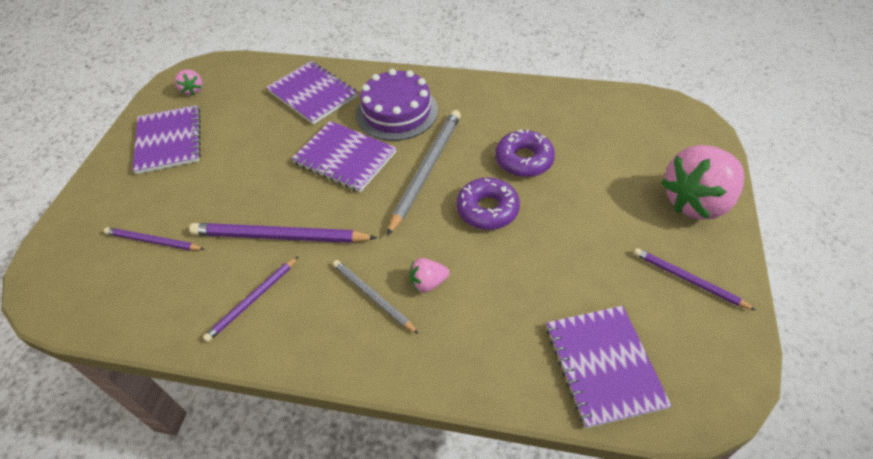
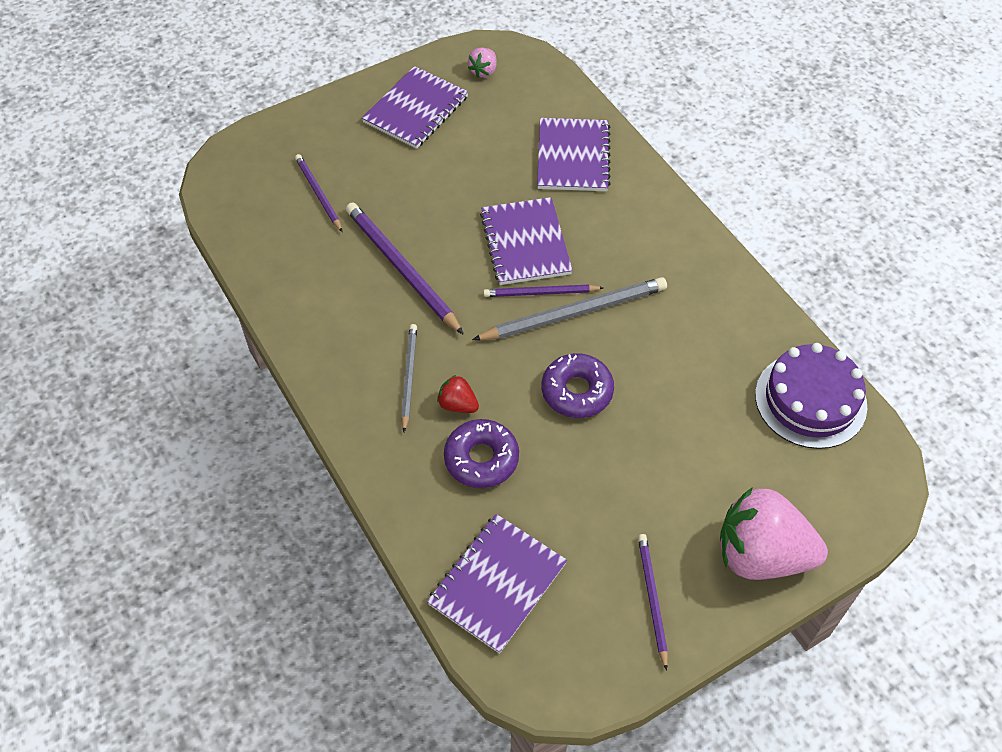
camera: 45 degrees right, 5 degrees up
purple pencil [203,256,299,342] -> purple pencil moved to [483,284,604,297]
purple cake [356,69,438,141] -> purple cake moved to [755,343,867,449]
pink strawberry [410,258,449,293] -> red strawberry [437,375,479,413]
purple donut [495,129,555,177] -> purple donut moved to [444,419,519,488]

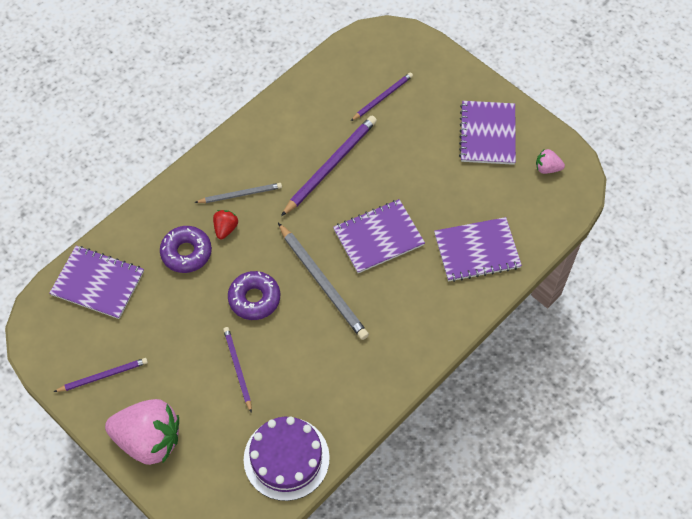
camera: 75 degrees right, 5 degrees up
purple notebook [362,66,468,149] -> purple notebook turned 75 degrees clockwise [459,101,516,165]
purple pencil [483,284,604,297] -> purple pencil moved to [223,327,252,413]
pink strawberry [720,487,828,580] -> pink strawberry turned 105 degrees clockwise [105,399,179,465]

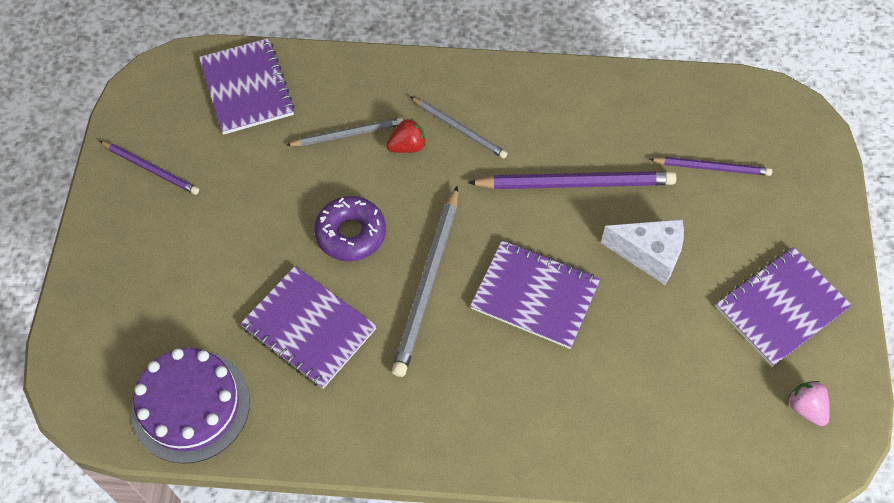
camera: 50 degrees right, 0 degrees up
pink strawberry [105,399,179,465] -> none
purple donut [160,226,212,273] -> grey pencil [286,118,403,146]
purple pencil [223,327,252,413] -> none
purple notebook [434,217,522,282] -> purple notebook moved to [240,266,377,389]
none -> white cheese [601,219,684,285]

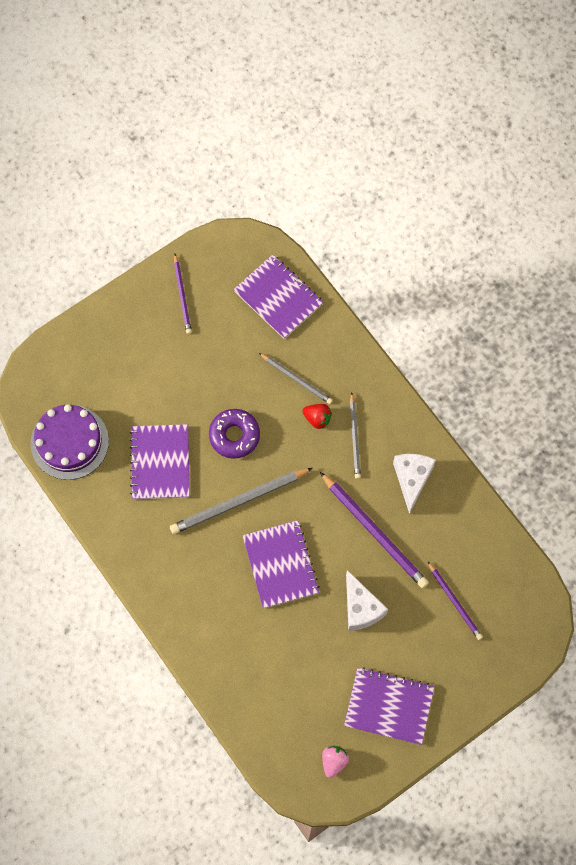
camera: 50 degrees right, 10 degrees up
purple notebook [199,38,295,135] -> purple notebook turned 75 degrees counterclockwise [233,254,323,339]
none -> white cheese [393,454,436,514]

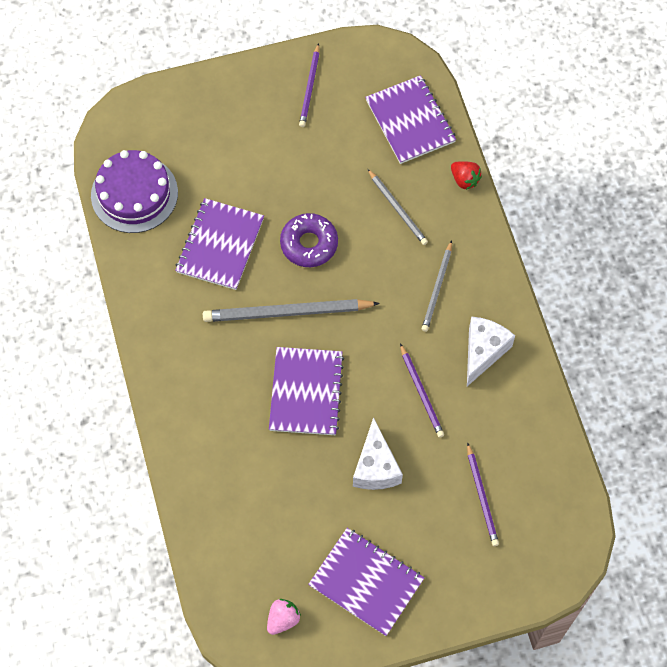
camera: 20 degrees right, 5 degrees down
red strawberry [302,404,332,429] -> red strawberry moved to [451,161,482,190]
purple pencil [320,472,429,588] -> purple pencil [400,344,444,438], size x0.59

